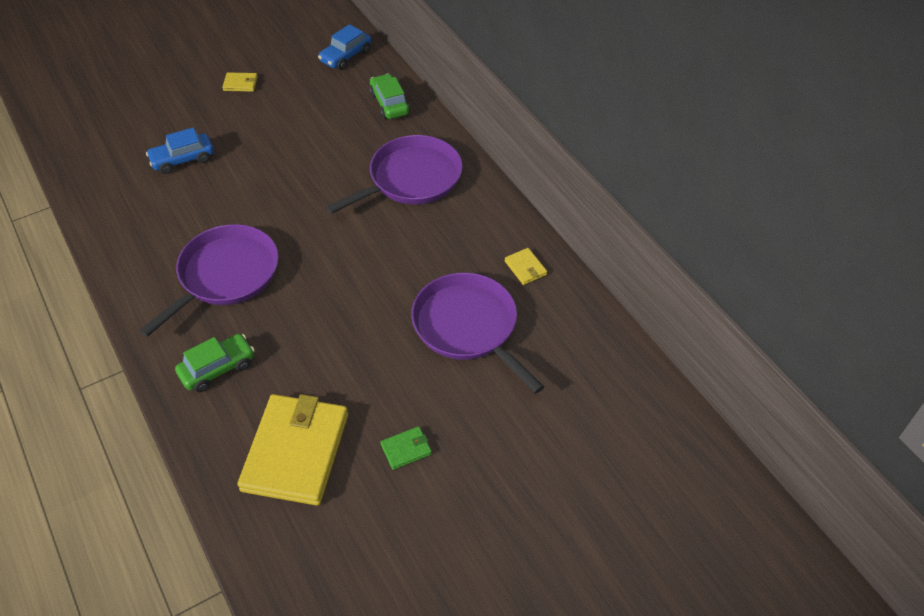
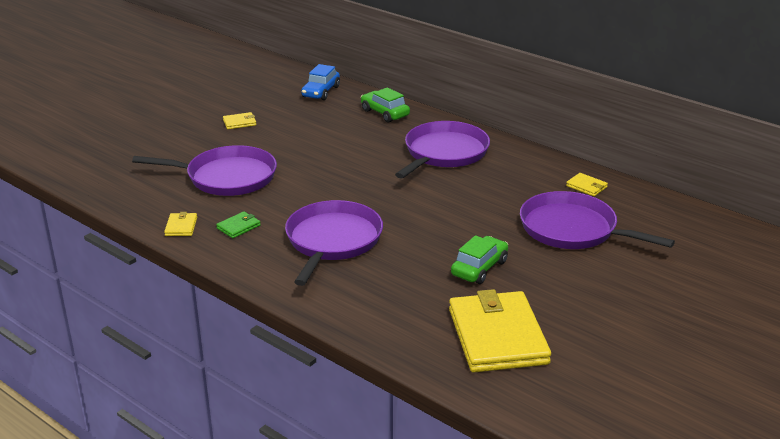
camera: 20 degrees left, 20 degrees down
blue car [146,127,214,174] -> purple pan [132,145,277,196]
green car [175,334,255,392] -> green car moved to [451,235,508,284]
green wallet [380,426,432,470] -> green wallet moved to [216,211,261,238]
none -> yellow wallet [164,212,197,236]

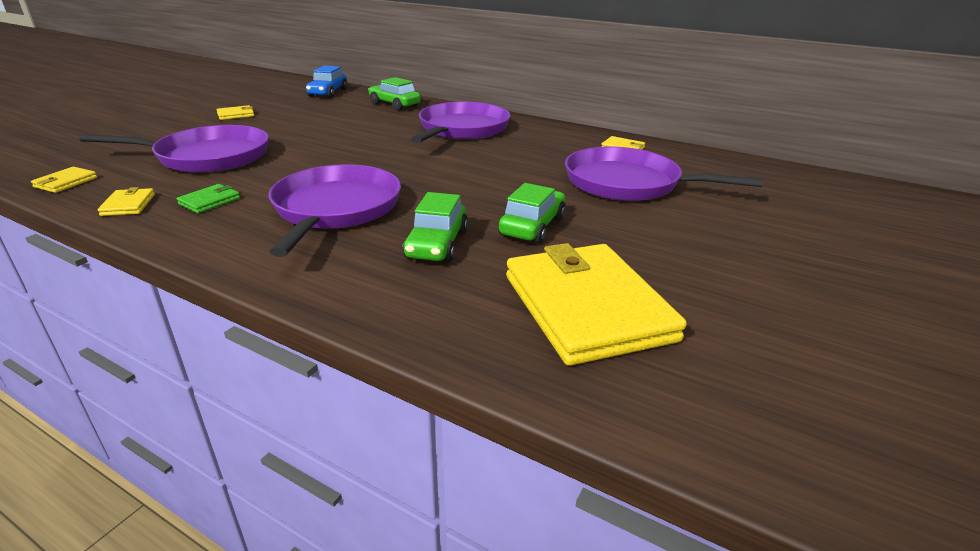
camera: 10 degrees left, 0 degrees up
none -> yellow wallet [31,167,97,193]
none -> green car [403,192,468,262]

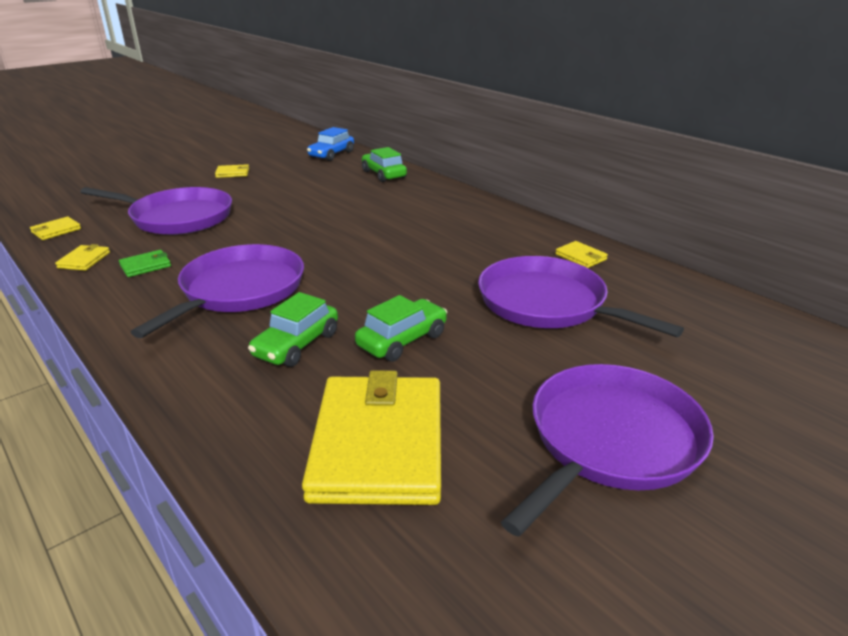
camera: 20 degrees right, 0 degrees up
purple pan [411,102,511,143] -> purple pan moved to [501,364,714,537]

